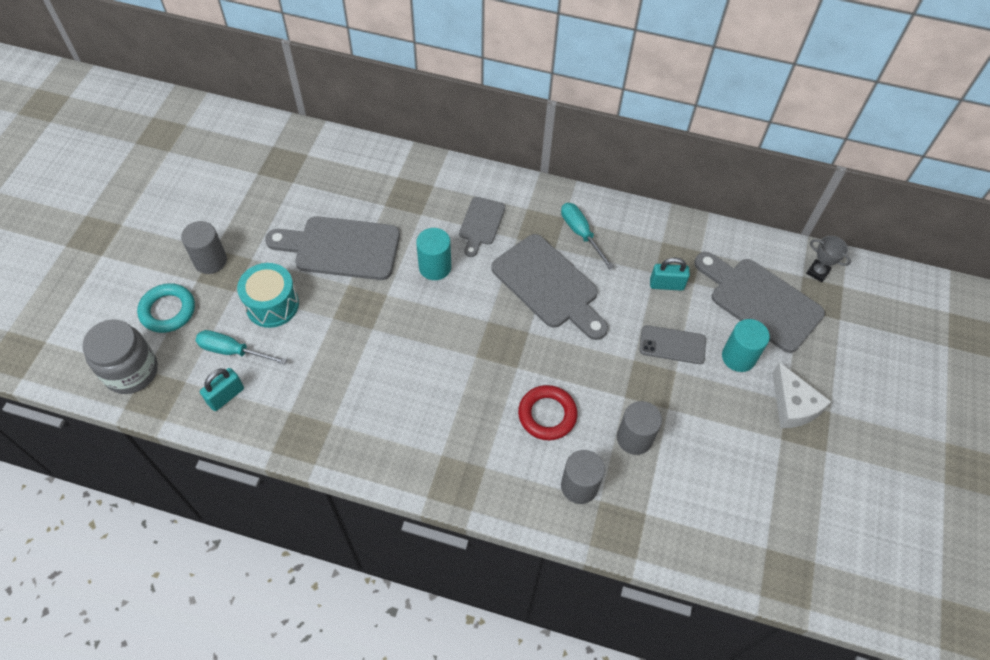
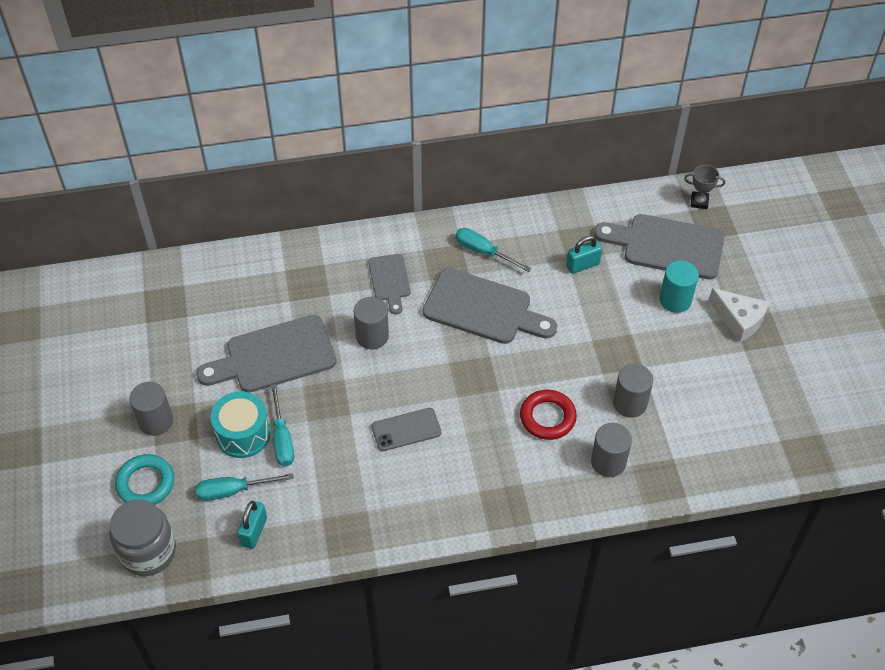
camera: 25 degrees left, 5 degrees down
turquoise cylinder [416,228,451,280] -> grey cylinder [354,297,389,349]
grey phone [639,325,706,364] -> grey phone moved to [372,408,441,451]
none -> turquoise screwdriver [271,384,294,466]

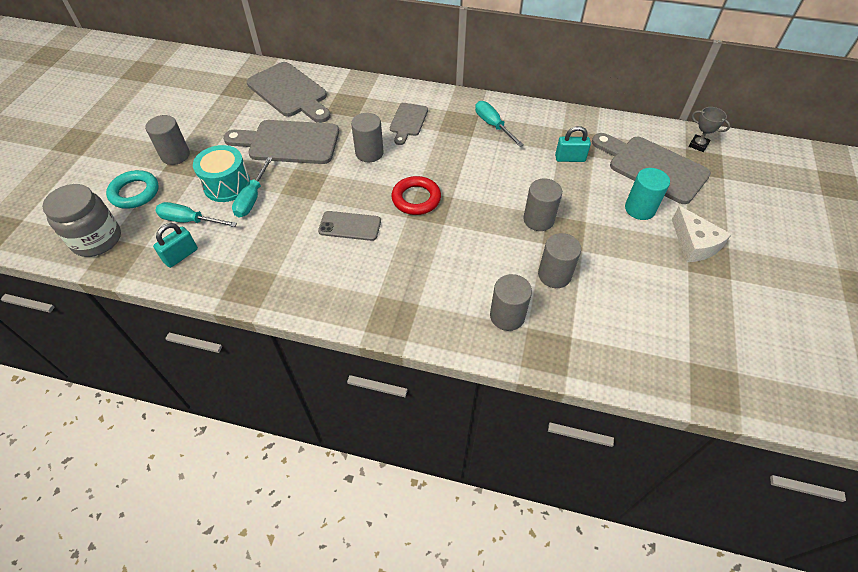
camera: 25 degrees right, 0 degrees up
grey cutting board [423,268,557,344] -> grey cutting board moved to [247,62,331,123]
red ring [520,390,577,440] -> red ring moved to [391,176,441,215]
none -> grey cylinder [523,178,562,231]

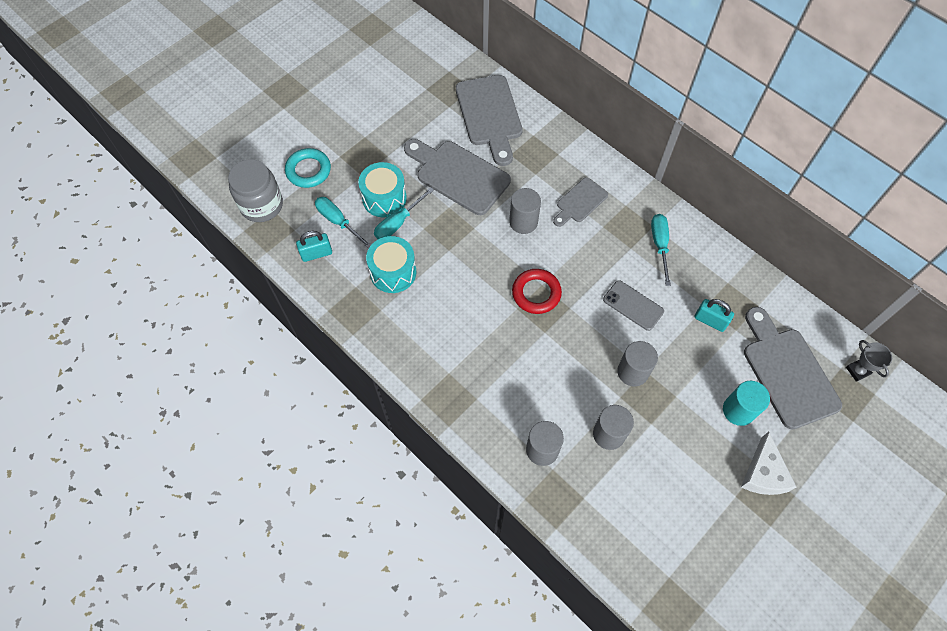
camera: 30 degrees right, 10 degrees up
grey cylinder [145,115,190,165] -> none
grey phone [318,211,381,241] -> grey phone moved to [603,280,664,331]
none -> turquoise drum [366,236,416,293]

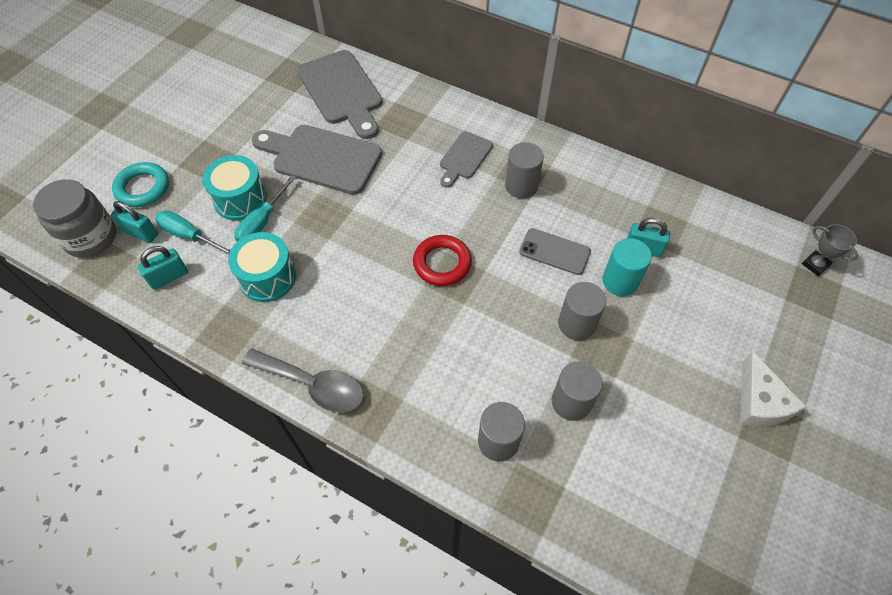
camera: 15 degrees left, 5 degrees down
grey cylinder [509,188,541,234] -> grey cylinder moved to [505,142,544,199]
turquoise screwdriver [651,214,671,286] -> none
turquoise cylinder [723,381,770,426] -> turquoise cylinder moved to [602,238,652,296]
grey cutting board [744,307,842,430] -> none
none -> turquoise padlock [111,201,158,243]
none -> grey spoon [242,349,364,413]

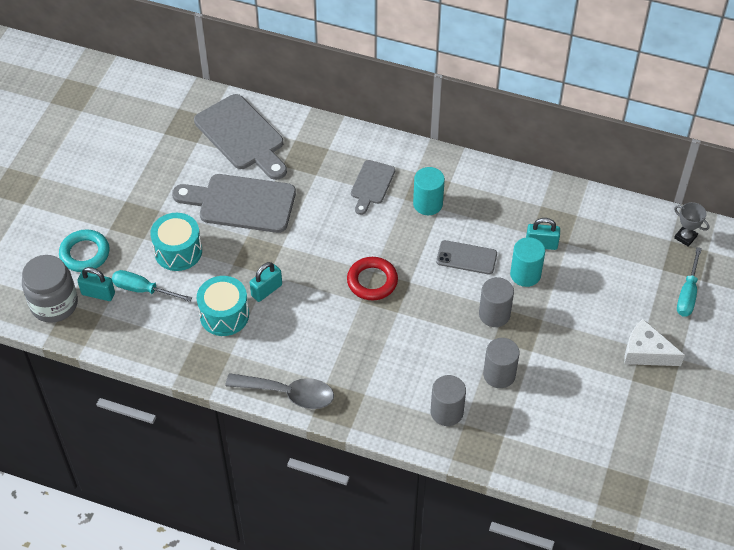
camera: 10 degrees left, 5 degrees down
turquoise padlock [138,246,188,290] -> turquoise padlock moved to [250,262,282,302]
turquoise screwdriver [234,175,296,241] -> turquoise screwdriver moved to [677,247,702,317]
grey cylinder [505,142,544,199] -> turquoise cylinder [413,167,445,215]
white cheese [740,351,807,427] -> white cheese turned 135 degrees clockwise [624,319,685,366]

